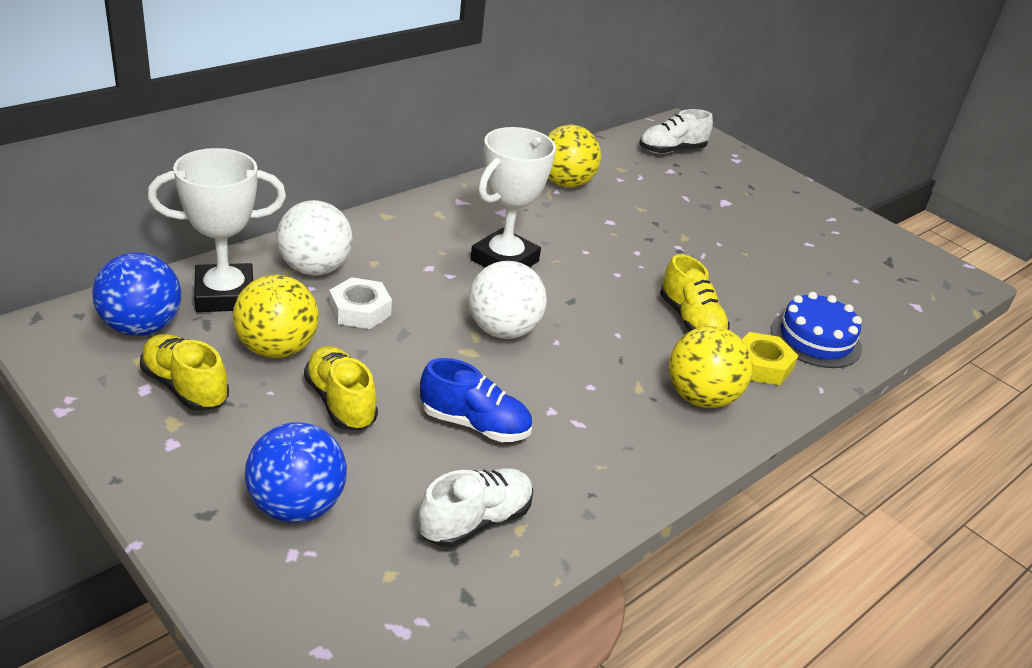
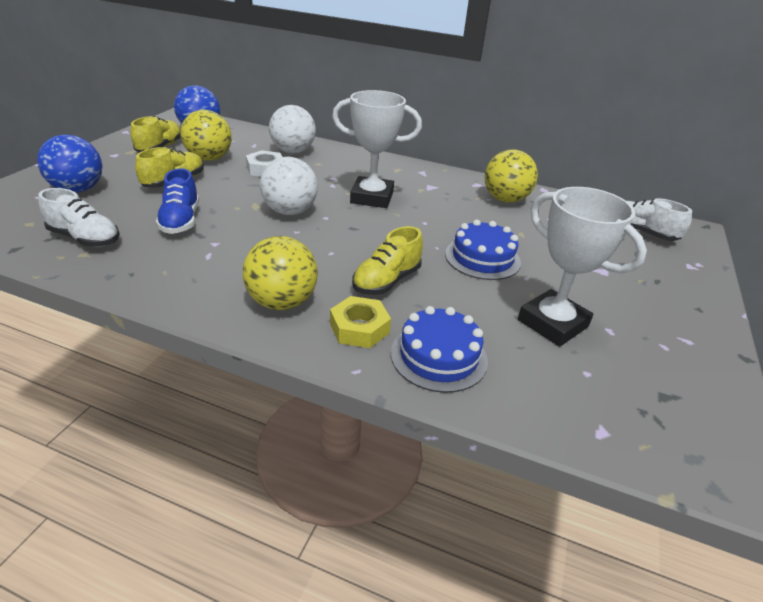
camera: 65 degrees right, 0 degrees up
white trophy [148,148,286,312] -> white trophy moved to [518,187,647,347]
none -> blue cake [445,220,521,280]

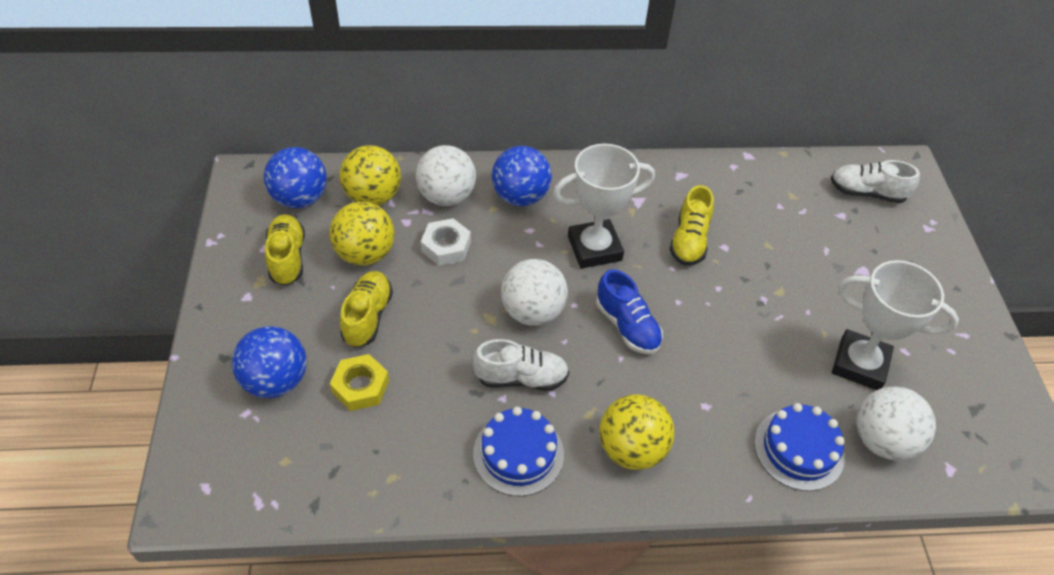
camera: 25 degrees left, 15 degrees up
white shoe [38,188,120,247] -> white shoe moved to [472,339,569,391]
blue shoe [156,168,199,234] -> blue shoe moved to [596,269,663,354]
yellow nut [330,296,391,348] -> yellow nut moved to [330,354,389,411]
yellow shoe [352,226,423,295] -> yellow shoe moved to [669,185,714,265]
blue cake [445,220,521,280] -> blue cake moved to [473,407,564,496]
yellow ball [485,149,538,203] -> yellow ball moved to [340,145,401,206]
none -> blue ball [492,146,552,206]
none -> white ball [857,387,936,461]

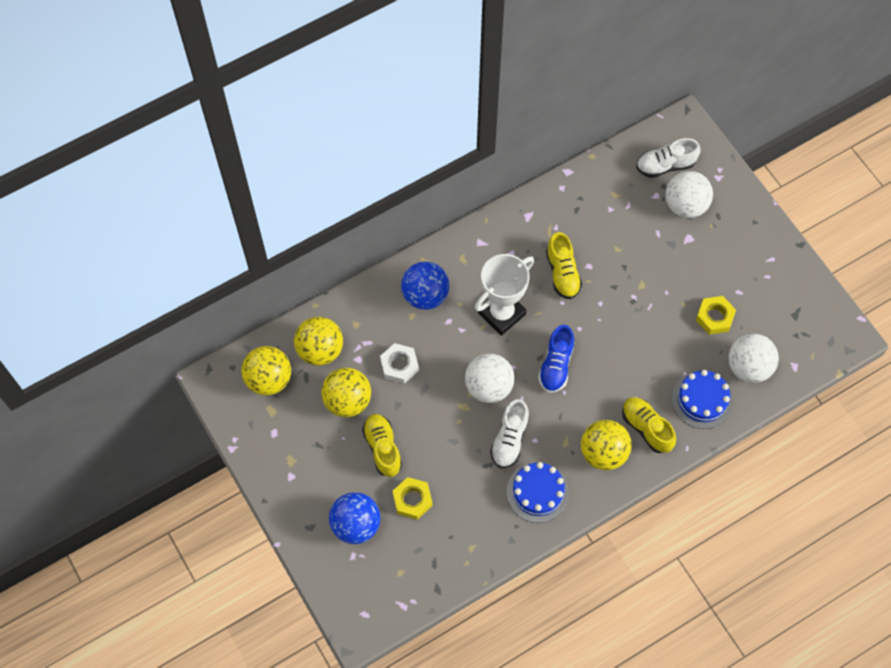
camera: 25 degrees left, 15 degrees up
blue ball [264,147,327,208] -> yellow ball [241,346,291,395]
yellow shoe [265,214,305,285] -> yellow shoe moved to [622,397,676,453]
white ball [416,145,476,206] -> white ball moved to [665,171,713,218]
white shoe [472,339,569,391] -> white shoe turned 135 degrees clockwise [490,399,529,468]
blue shoe [596,269,663,354] -> blue shoe turned 75 degrees clockwise [538,325,574,393]
white trophy [832,260,959,390] -> yellow nut [696,296,736,334]

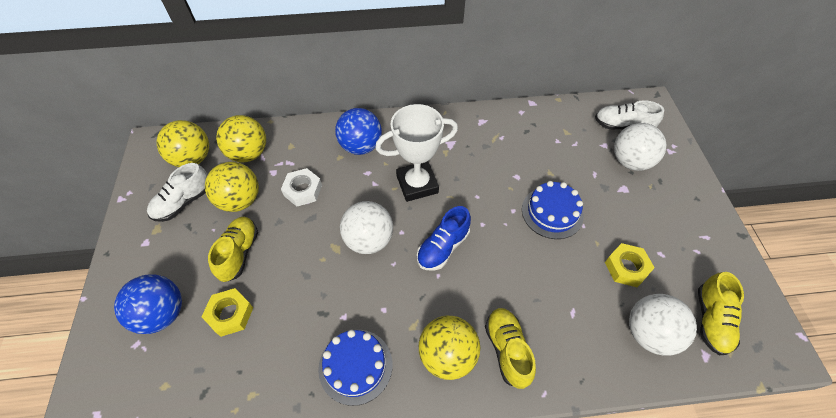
camera: 25 degrees right, 10 degrees down
white shoe [490,399,529,468] -> white shoe moved to [147,163,208,222]
yellow shoe [546,232,582,299] -> yellow shoe moved to [698,272,744,355]
blue cake [672,370,733,429] -> blue cake moved to [522,181,584,239]

